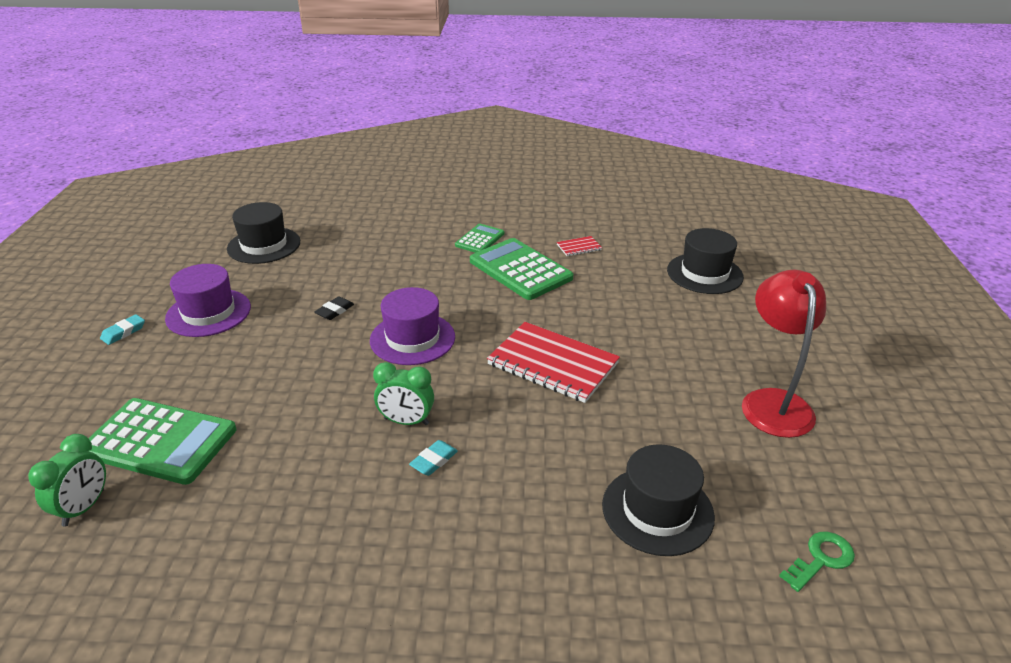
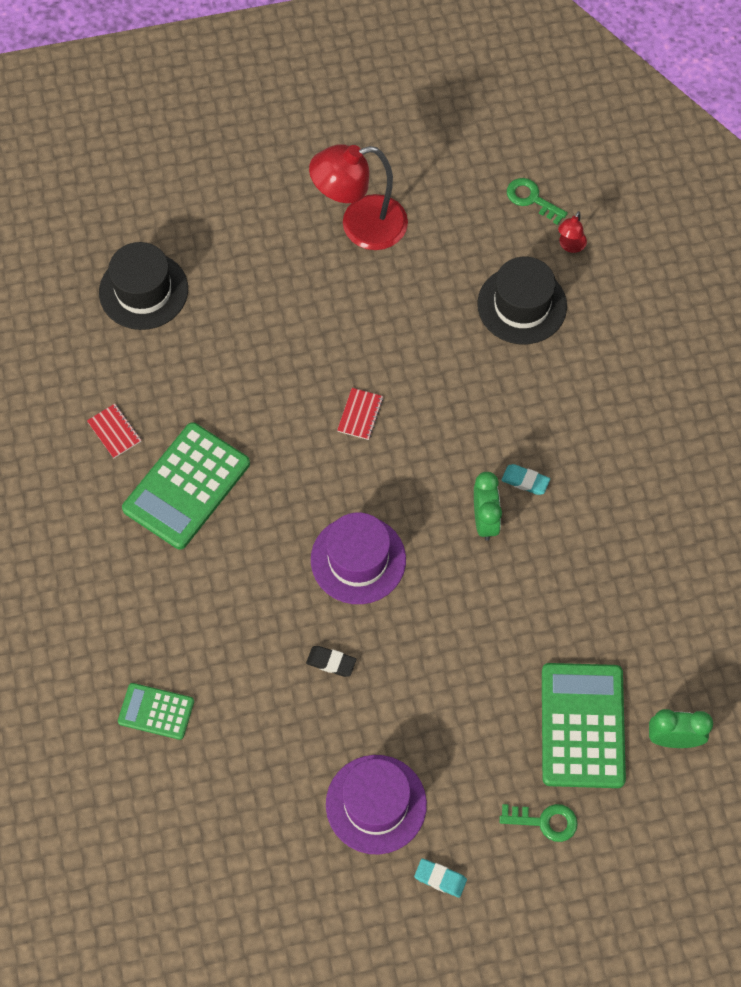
camera: 105 degrees left, 30 degrees up
black hat [227,202,300,264] -> none
green calculator [455,224,504,253] -> green calculator moved to [118,683,194,740]
red notebook [487,322,620,403] -> red notebook [337,388,384,440], size x0.43
none -> green key [499,804,578,842]
none -> red lamp [558,211,587,253]

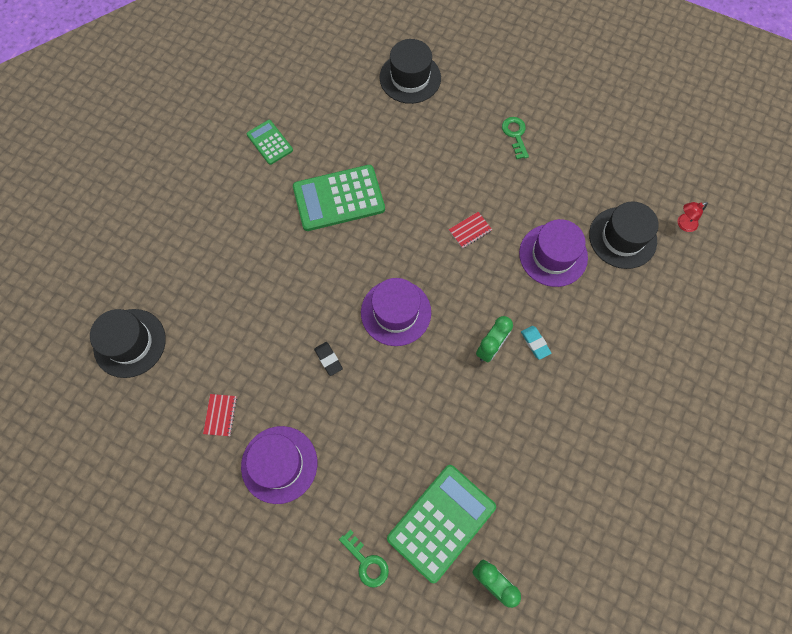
camera: 40 degrees right, 5 degrees up
red notebook [87,404,141,458] -> red notebook moved to [203,394,237,436]
green calculator [118,683,194,740] -> green calculator moved to [247,120,293,165]
red lamp [309,144,408,250] -> none
turquoise eraser [414,858,467,898] -> none
green key [507,178,568,225] -> green key moved to [502,117,529,159]
none -> black hat [90,309,166,378]
none -> purple hat [519,219,588,287]

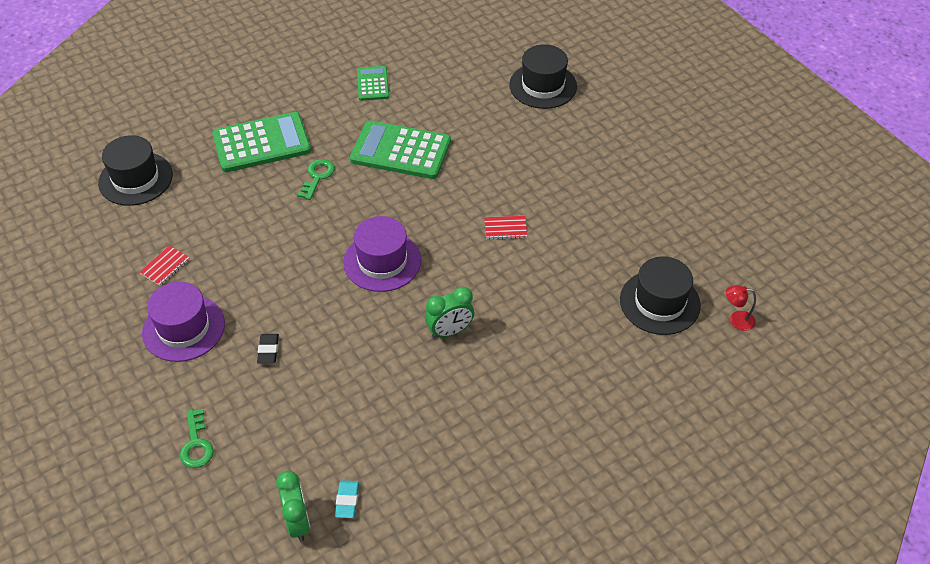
camera: 30 degrees right, 20 degrees down
black eraser [314,342,343,376] -> black eraser moved to [257,334,279,364]
green calculator [387,465,496,583] -> green calculator moved to [212,112,311,172]
green key [502,117,529,159] -> green key moved to [298,159,335,200]
purple hat [519,219,588,287] -> none
turquoise eraser [521,326,552,360] -> turquoise eraser moved to [335,480,359,518]

